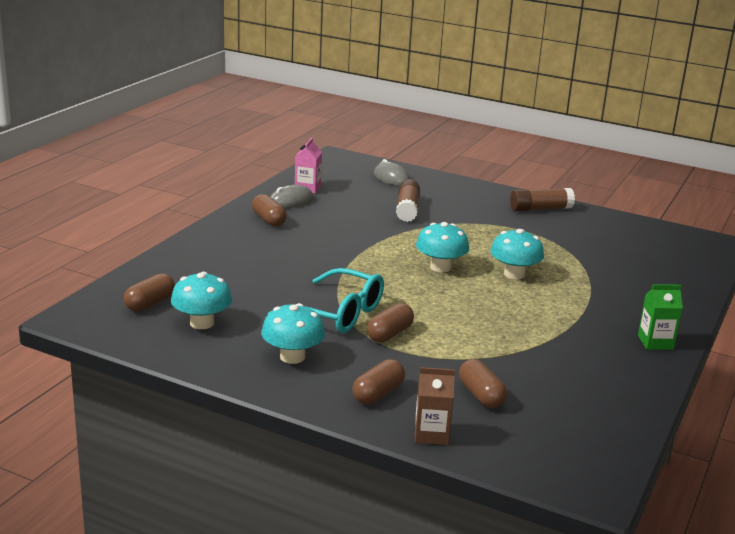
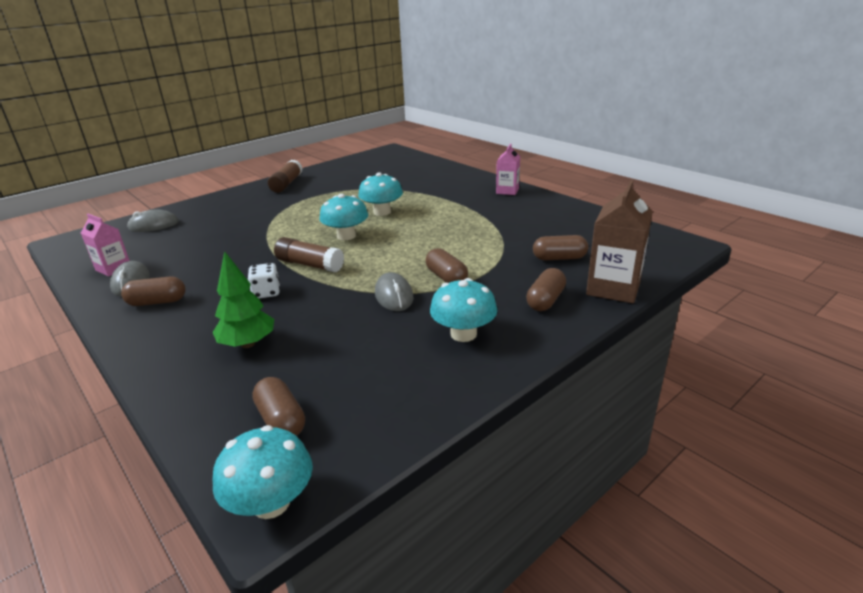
camera: 65 degrees left, 5 degrees up
turquoise mushroom [171,272,232,329] -> turquoise mushroom moved to [213,425,313,519]
turquoise glasses [268,268,384,333] -> grey mouse [375,272,413,311]
brown capsule [352,359,405,404] -> brown capsule turned 60 degrees clockwise [526,268,566,311]
brown glue stick [396,179,420,222] -> brown glue stick moved to [274,237,344,272]
brown carton [415,367,455,445] -> brown carton [586,180,653,303], size x1.63
green carton [638,284,683,350] -> pink carton [496,144,520,195]
none -> green tree [213,251,274,348]
none -> white dice [248,263,280,299]

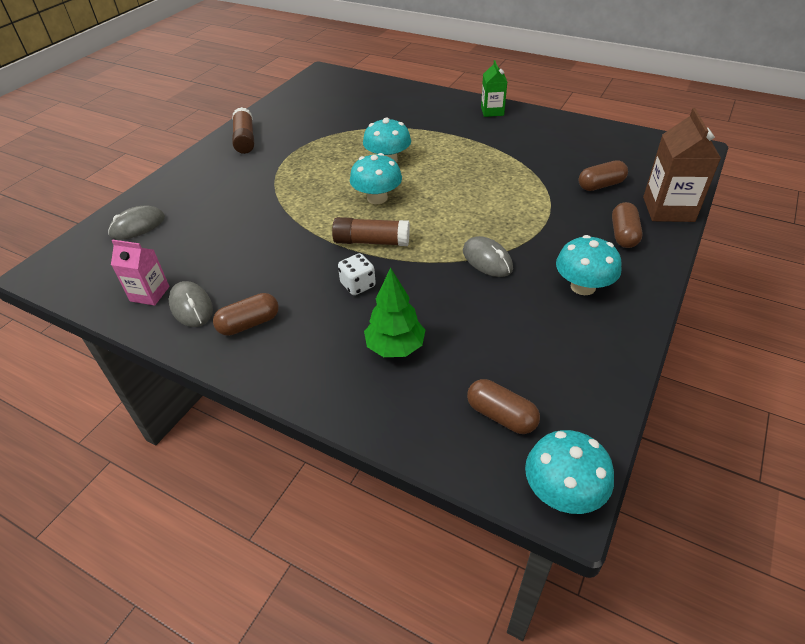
camera: 20 degrees left, 15 degrees up
brown capsule [426,248,468,283] -> none
pink carton [496,144,520,195] -> green carton [481,60,507,117]

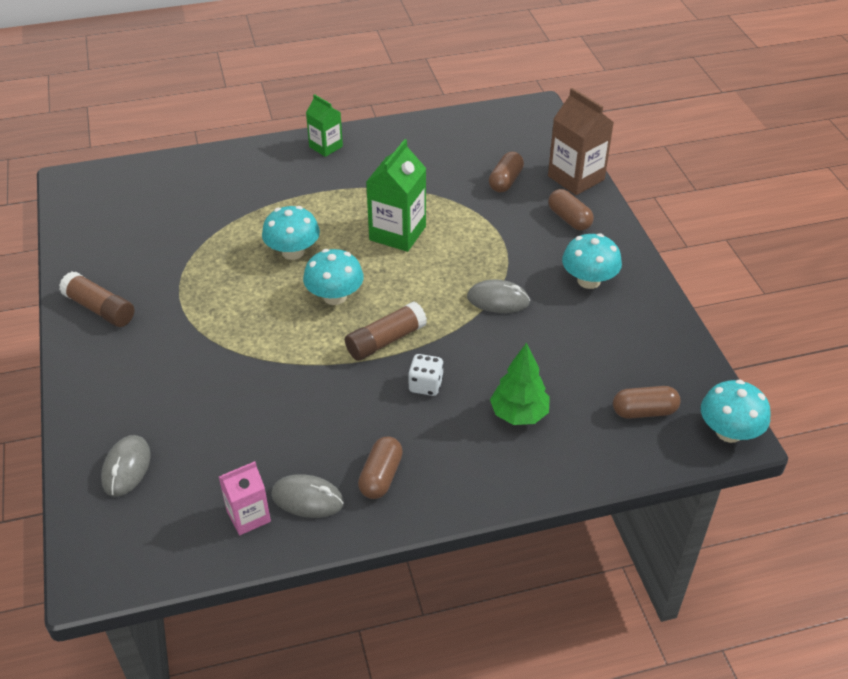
camera: 45 degrees left, 0 degrees up
none -> green carton [366,139,427,252]

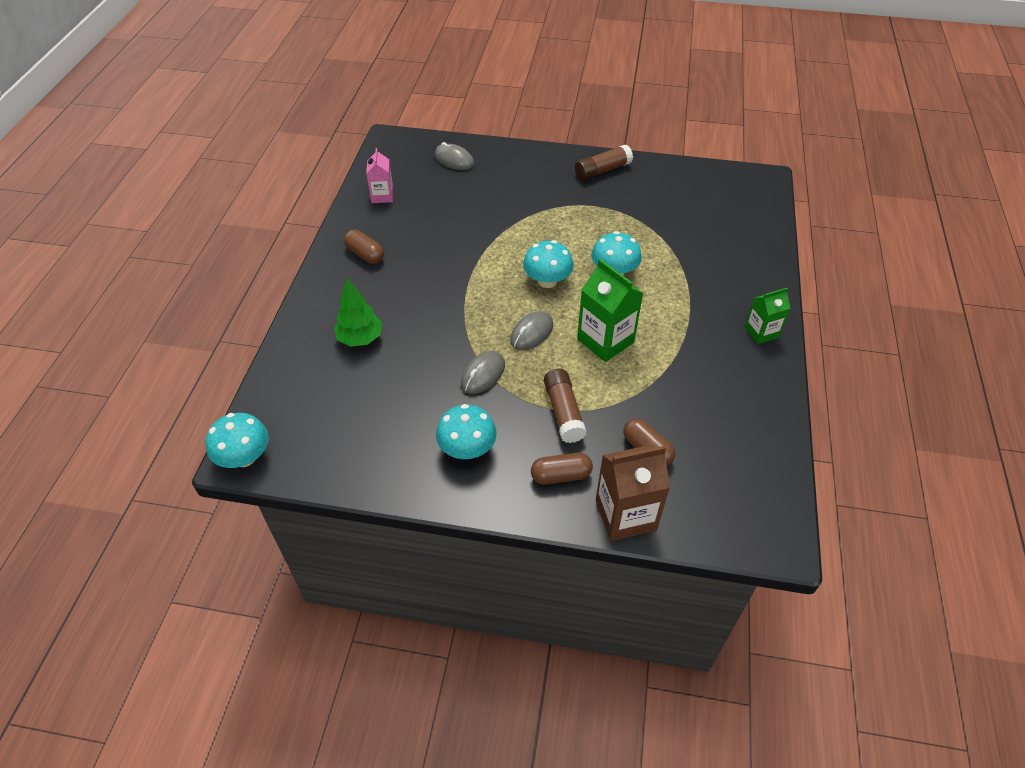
camera: 115 degrees right, 5 degrees up
grey mouse [271,474,344,518] -> grey mouse moved to [510,311,553,350]
brown glue stick [345,301,427,361] -> brown glue stick moved to [544,369,587,443]
white dice [408,354,444,396] -> none
brown capsule [613,386,681,419] -> none

